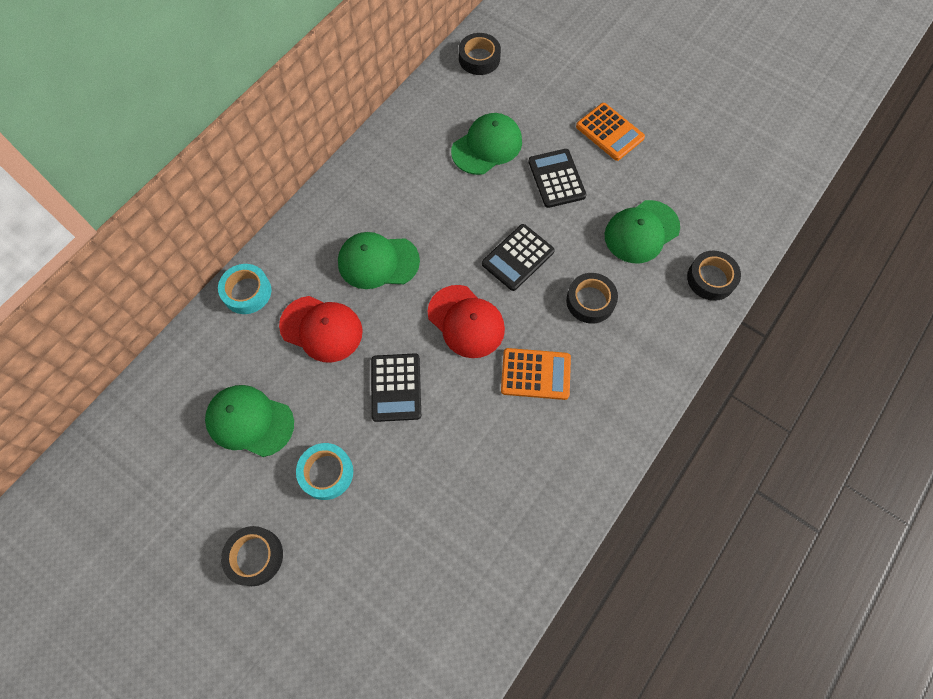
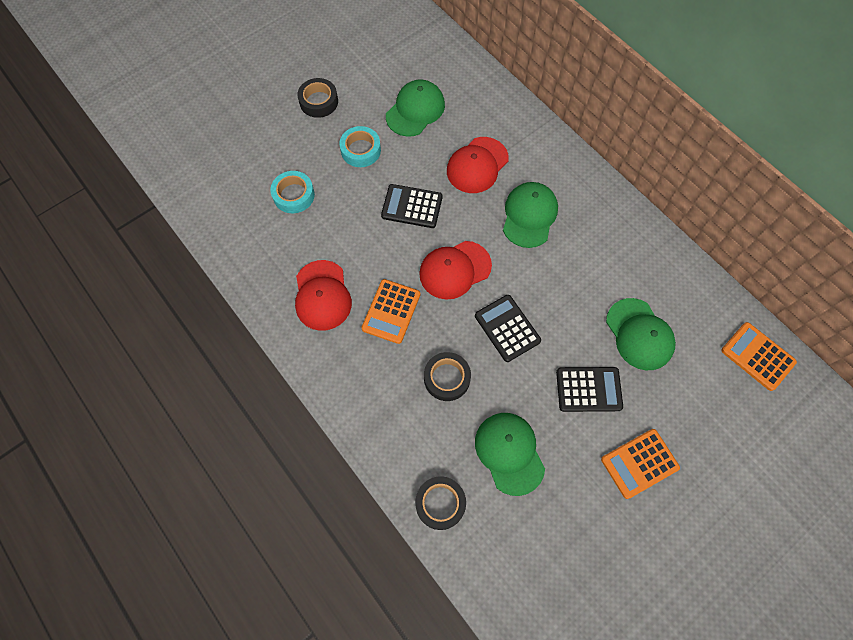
camera: 105 degrees right, 0 degrees up
turquoise tape [218,264,272,314] -> turquoise tape moved to [270,171,315,213]
black tape [459,33,501,75] -> orange calculator [721,322,797,391]
none -> red cap [295,260,352,331]

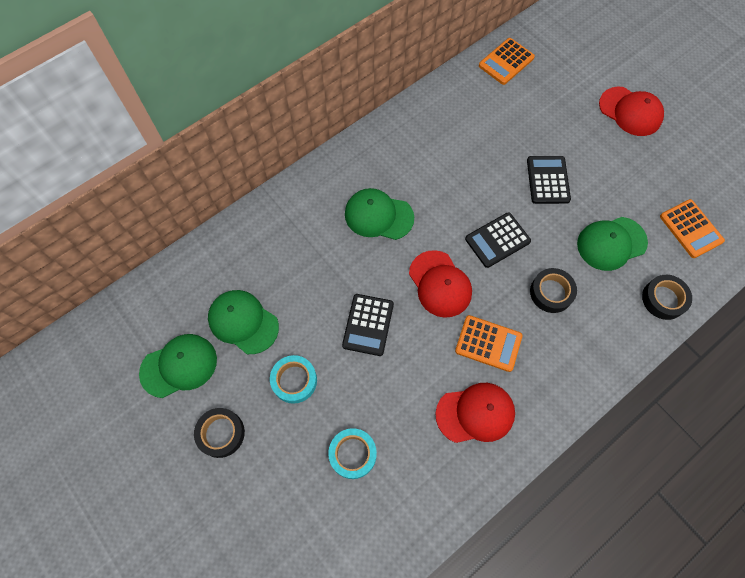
camera: 90 degrees left, 0 degrees up
red cap [447,137,509,193] -> red cap moved to [599,87,664,136]
orange calculator [601,429,680,499] -> orange calculator moved to [660,199,725,258]
green cap [606,298,676,370] -> green cap moved to [139,334,217,398]

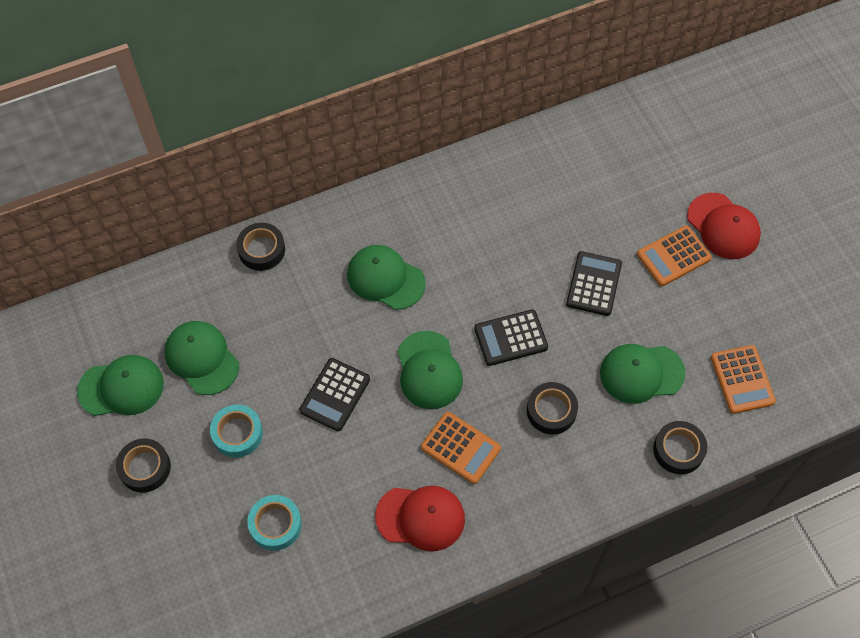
camera: 15 degrees right, 5 degrees down
red cap [409,250,472,318] -> green cap [398,331,463,409]
orange calculator [479,38,535,85] -> orange calculator moved to [637,226,712,286]
none -> black tape [236,223,285,271]

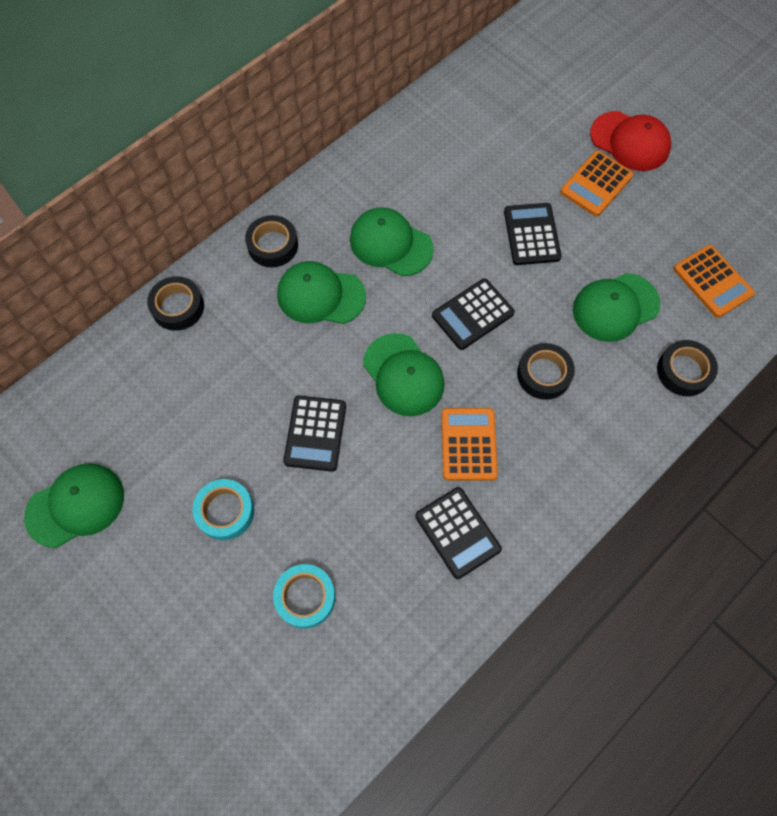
camera: 20 degrees left, 5 degrees up
black tape [116,439,171,493] -> black tape moved to [245,215,298,267]
green cap [165,321,239,395] -> green cap moved to [350,207,434,276]
red cap [375,486,465,551] -> black calculator [415,487,502,579]
orange calculator [421,412,501,484] -> orange calculator turned 105 degrees counterclockwise [441,408,498,480]

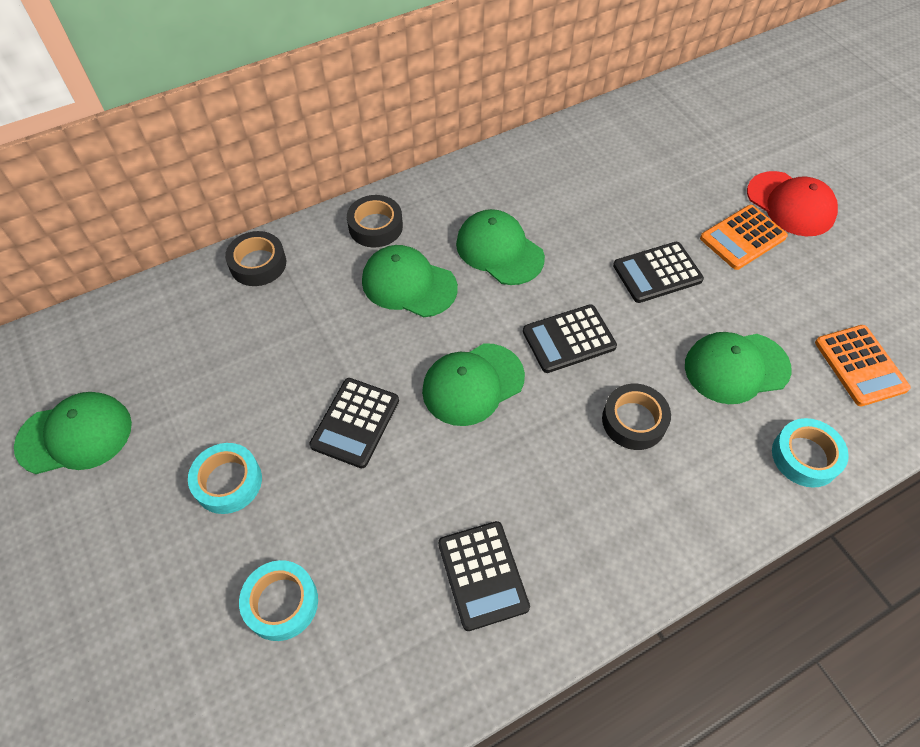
camera: 15 degrees right, 10 degrees down
green cap [363,333,445,416] -> green cap turned 75 degrees clockwise [422,343,525,426]
orange calculator [441,408,498,480] -> none
black calculator [504,203,562,265] -> black calculator turned 120 degrees counterclockwise [613,242,704,303]
black tape [657,340,718,396] -> turquoise tape [772,418,849,488]

